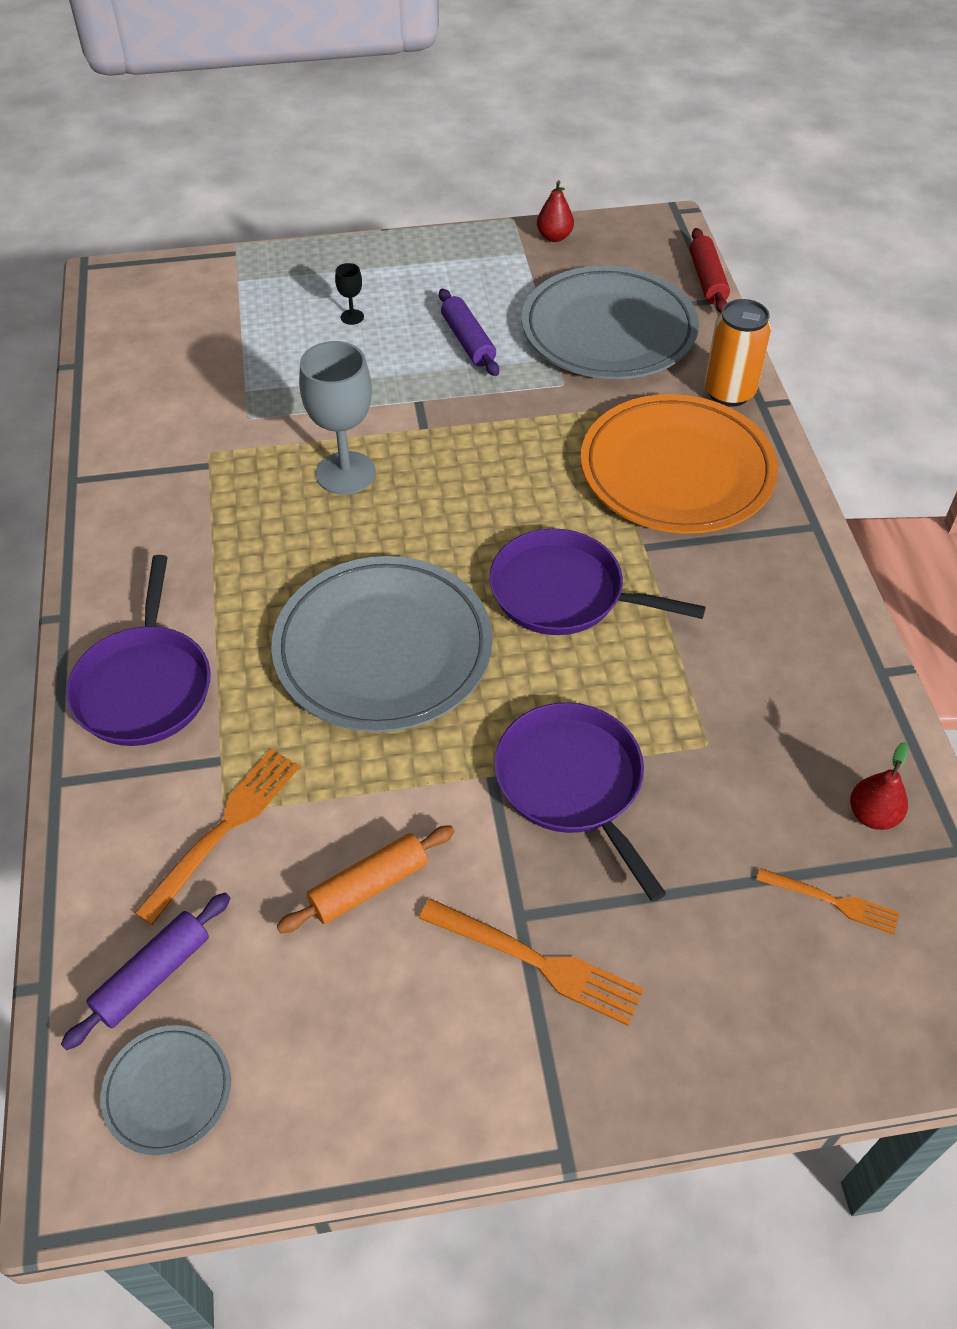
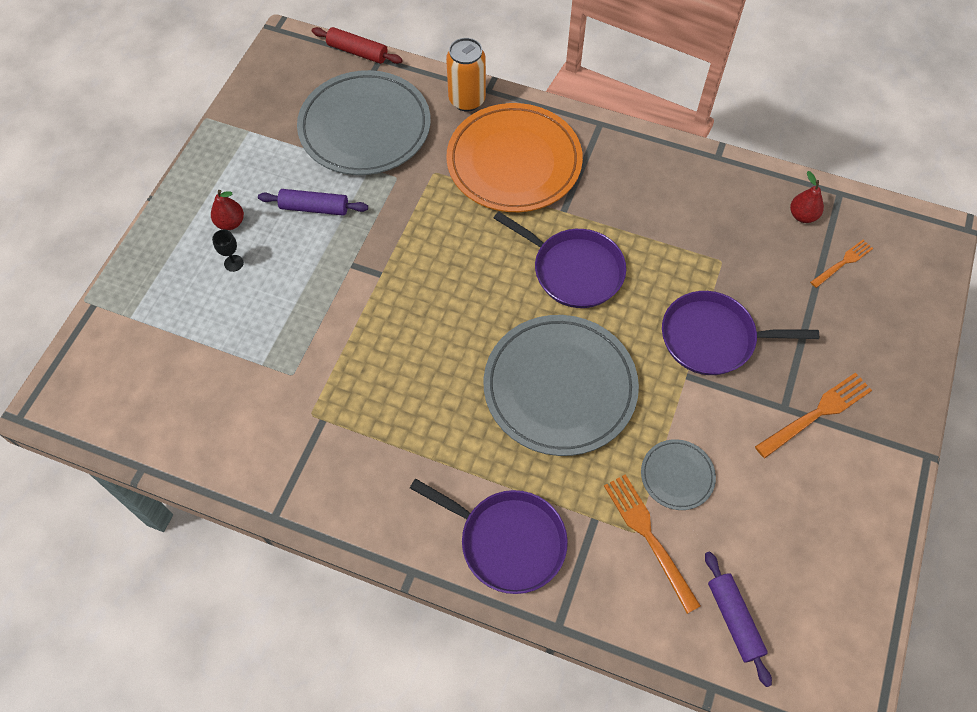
camera: 60 degrees left, 10 degrees up
grey plate [100,1025,231,1156] -> grey plate moved to [641,439,716,510]
orange rolling pin [277,825,454,933] -> none
grey goblet [299,341,376,495] -> none
purple pan [489,529,706,635] -> purple pan turned 105 degrees counterclockwise [494,211,626,308]
red pear [537,180,574,242] -> red pear moved to [211,190,244,230]

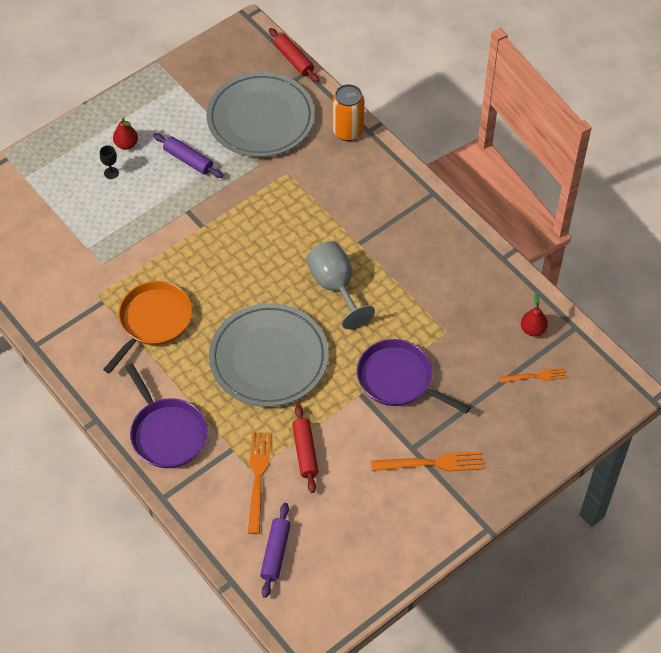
camera: 30 degrees right, 5 degrees down
orange plate [446,103,583,212] -> none
purple pan [494,211,626,308] -> grey goblet [307,241,375,329]
grey plate [641,439,716,510] -> red rolling pin [292,404,319,493]
none -> orange pan [103,281,192,374]

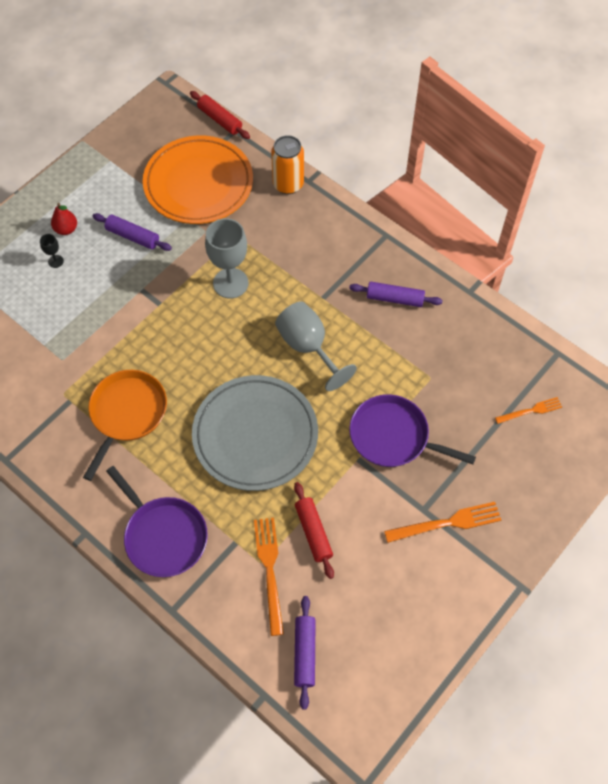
camera: 10 degrees left, 5 degrees up
grey plate [206,72,315,157] -> orange plate [143,136,253,224]
red pear [521,293,548,336] -> none
none -> grey goblet [205,218,249,298]
none -> purple rolling pin [349,282,443,307]

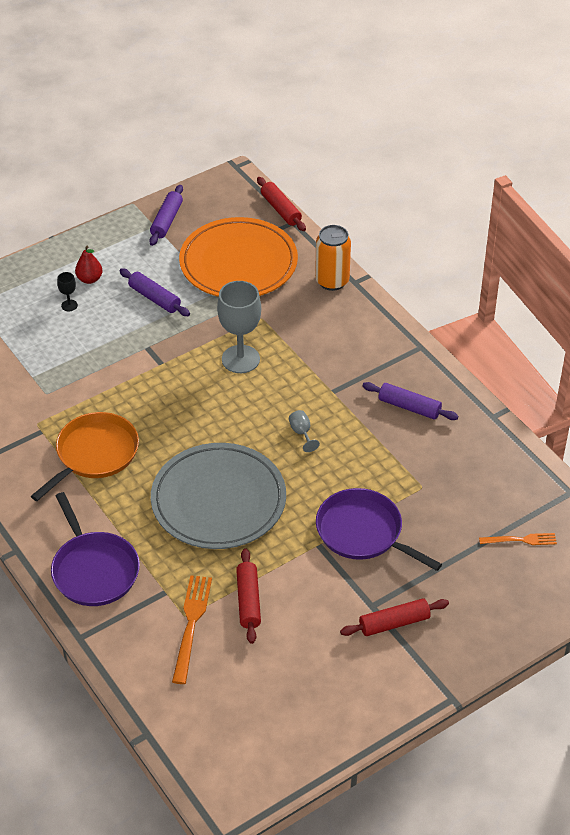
camera: 15 degrees right, 15 degrees down
grey goblet [275,301,357,391] -> grey goblet [289,410,320,452], size x0.44
purple rolling pin [294,596,316,710] -> purple rolling pin moved to [149,185,183,246]
orange fork [384,502,501,543] -> red rolling pin [340,598,449,636]

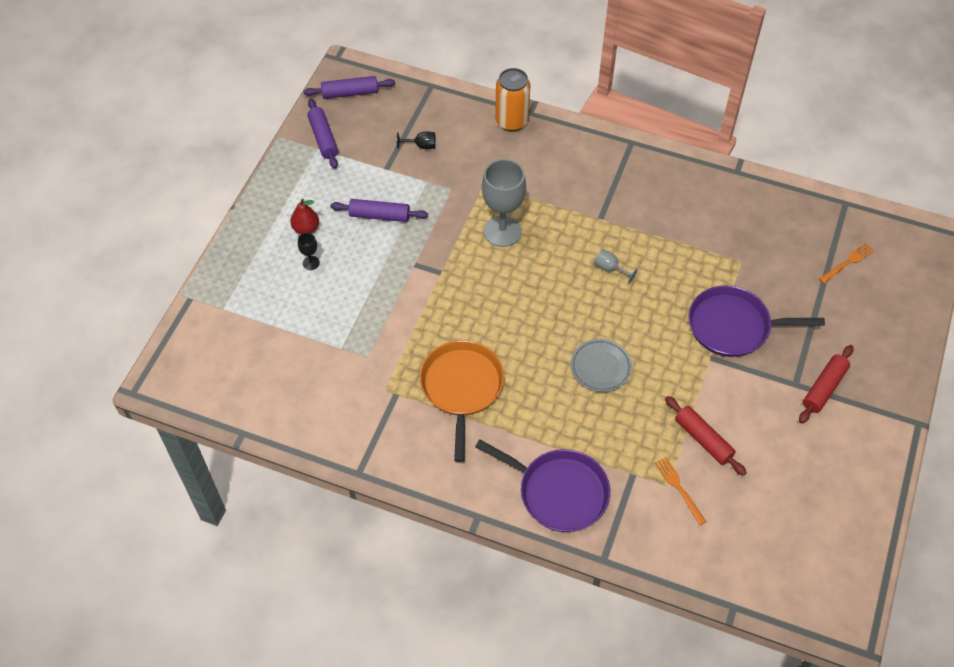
camera: 35 degrees left, 10 degrees up
grey plate [151,443,286,549] -> grey plate [570,339,632,392], size x0.46
orange fork [172,575,212,684] -> orange fork [655,457,706,526], size x0.62
orange plate [179,217,298,297] -> black goblet [397,131,436,149]
red rolling pin [257,177,306,231] -> none
purple rolling pin [362,382,458,420] -> purple rolling pin moved to [303,76,395,99]

